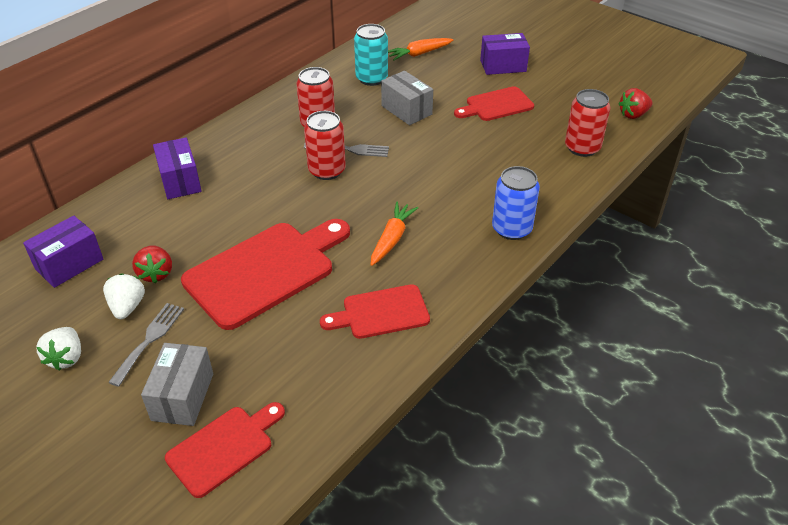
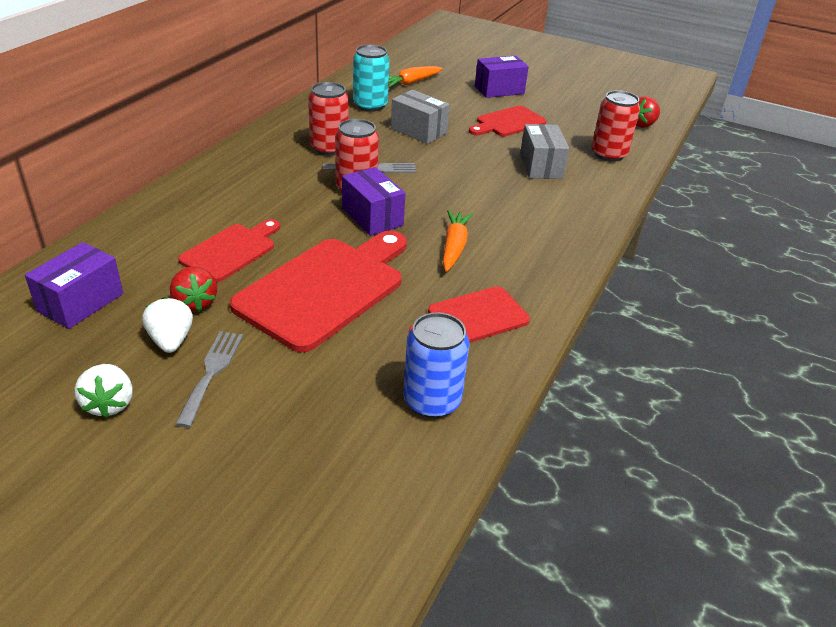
camera: 15 degrees left, 5 degrees down
grey box [141,343,213,426] -> grey box moved to [520,124,569,179]
purple box [153,137,201,199] -> purple box moved to [342,167,405,236]
red cutting board [165,402,285,498] -> red cutting board moved to [178,219,280,282]
blue can [492,166,540,240] -> blue can moved to [403,312,469,418]

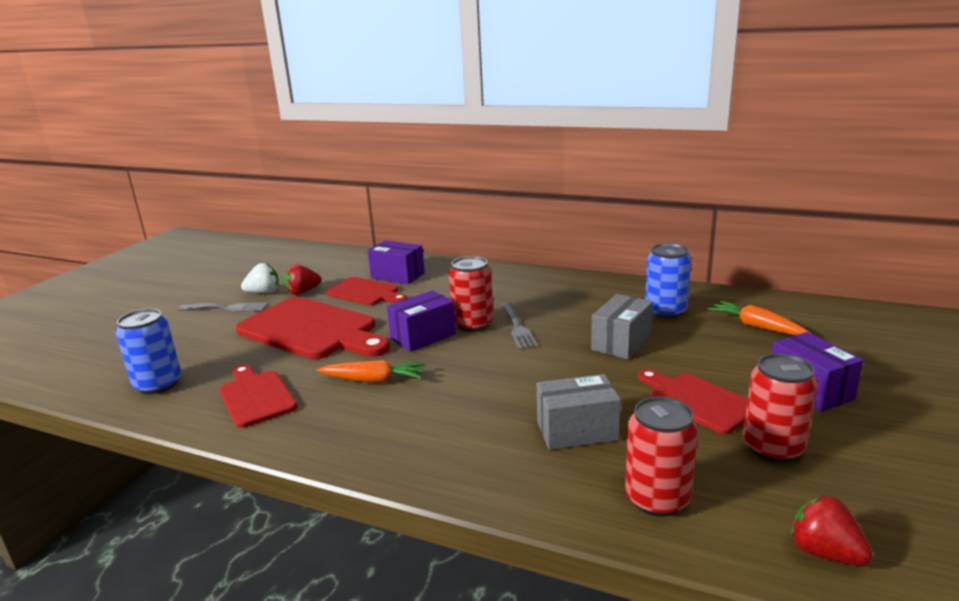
camera: 90 degrees right, 15 degrees down
purple box [25,242,123,329] -> purple box moved to [368,240,425,284]
white strawberry [74,364,133,418] -> none
red can [308,82,349,156] -> red can moved to [743,353,818,463]
turquoise can [353,44,389,112] -> blue can [645,243,691,319]

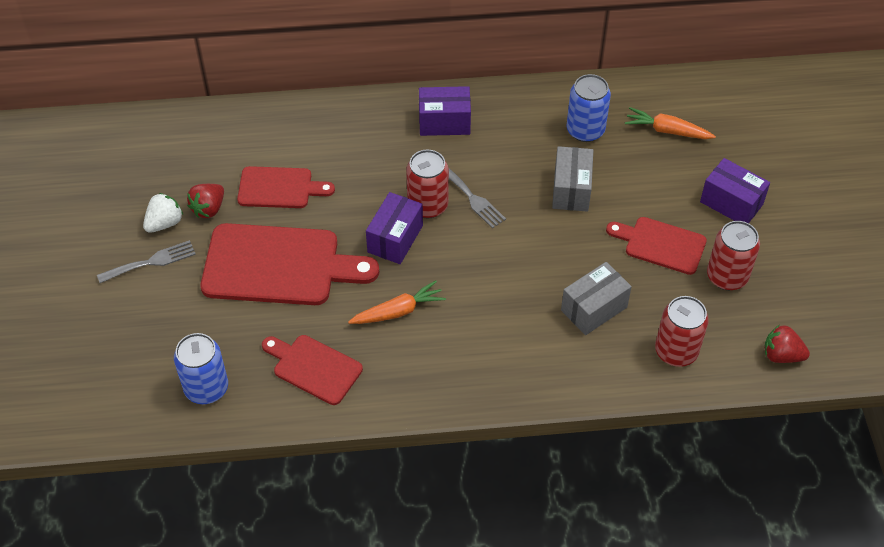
camera: 30 degrees left, 30 degrees up
purple box [368,240,425,284] -> purple box moved to [419,86,471,136]

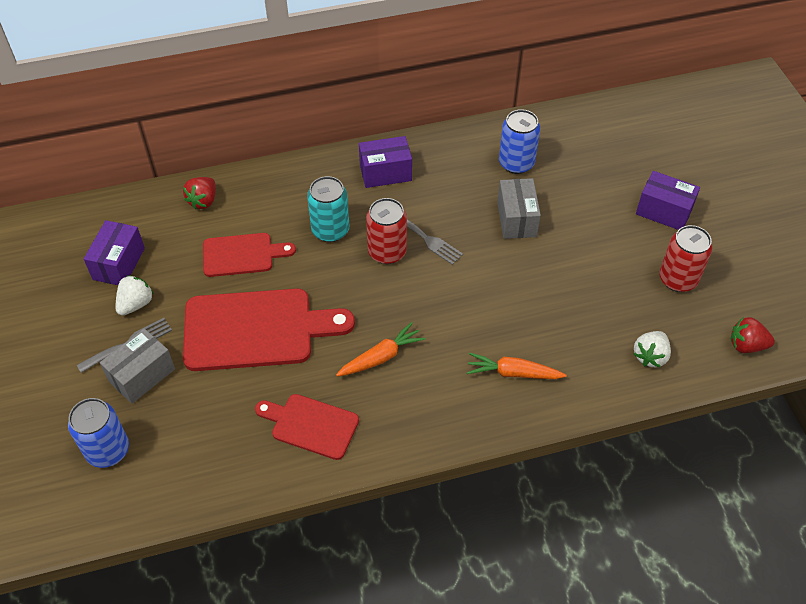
camera: 10 degrees left, 0 degrees up
blue can [174,333,228,404] -> blue can moved to [68,398,129,468]
red strawberry [187,184,224,218] -> red strawberry moved to [183,177,216,209]
purple box [366,192,423,264] -> purple box moved to [84,220,145,285]
grey box [561,262,632,335] -> grey box moved to [100,328,175,404]
red cutting board [606,217,707,275] -> none
orange carrot [625,107,716,139] -> orange carrot moved to [467,352,567,379]
red can [655,296,709,367] -> white strawberry [634,331,671,367]
none -> turquoise can [307,176,349,242]

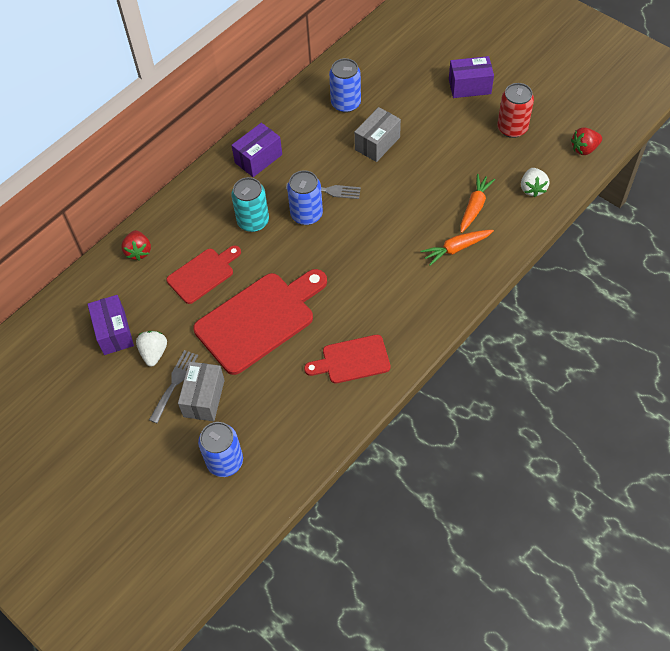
camera: 30 degrees left, 5 degrees up
orange carrot [336,322,426,377] -> orange carrot moved to [460,174,495,233]
red can [366,198,407,264] -> blue can [287,170,323,225]
grey box [497,178,541,239] -> grey box turned 75 degrees clockwise [354,107,401,162]

